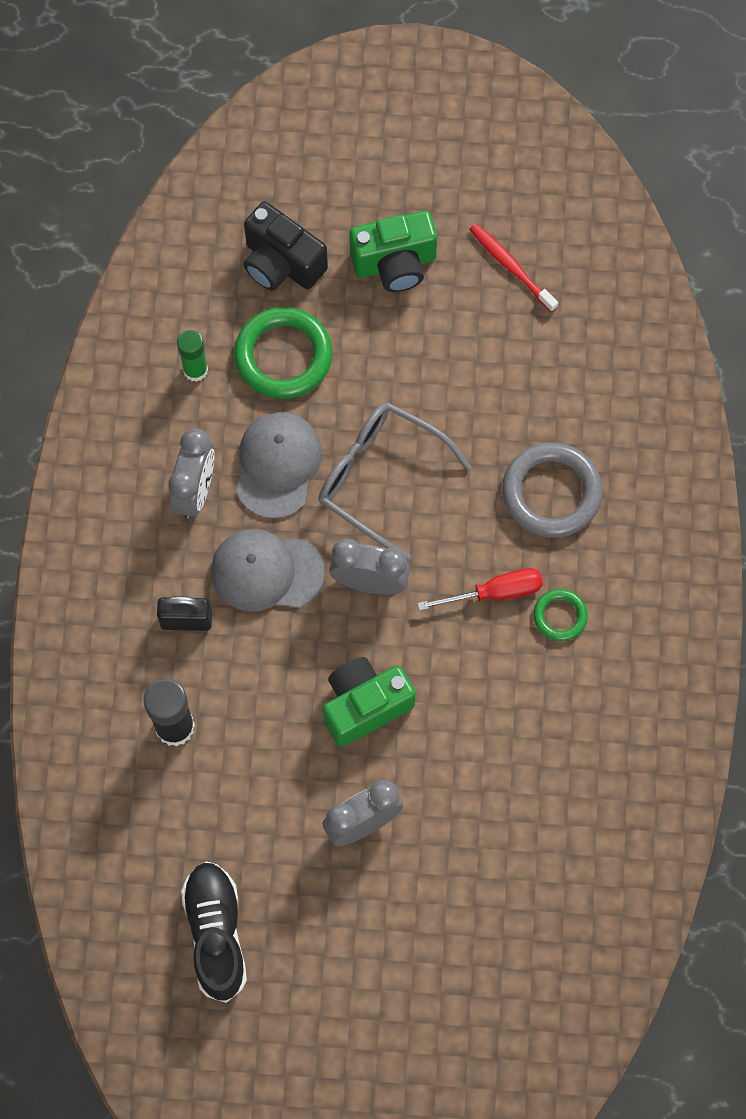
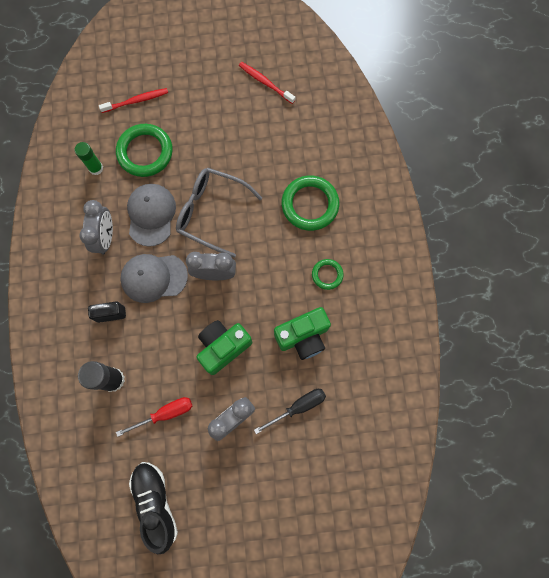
camera: 10 degrees left, 5 degrees up
black camera [243,201,328,291] -> red toothbrush [99,88,168,113]
green camera [349,211,437,292] -> green camera moved to [274,307,331,360]
red screwdriver [417,568,543,611] -> red screwdriver moved to [116,397,192,437]
grey ring [502,442,603,538] -> green ring [281,175,339,231]
none -> black screwdriver [254,389,326,434]

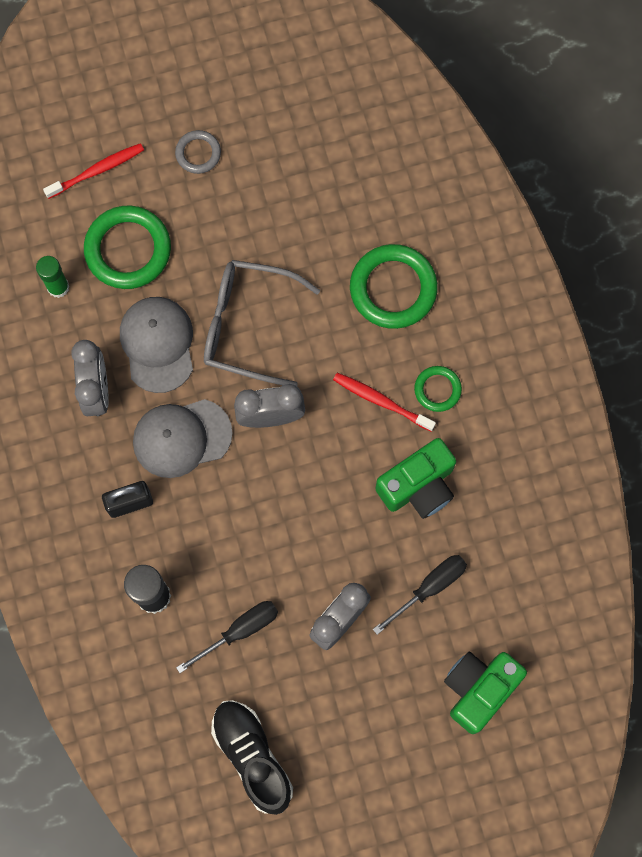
camera: 10 degrees left, 0 degrees up
red screwdriver [116,397,192,437] -> black screwdriver [176,601,278,673]
green camera [196,320,252,375] -> green camera moved to [444,652,527,734]
red toothbrush [239,62,295,104] -> red toothbrush moved to [333,373,436,431]
none -> grey ring [175,130,221,174]

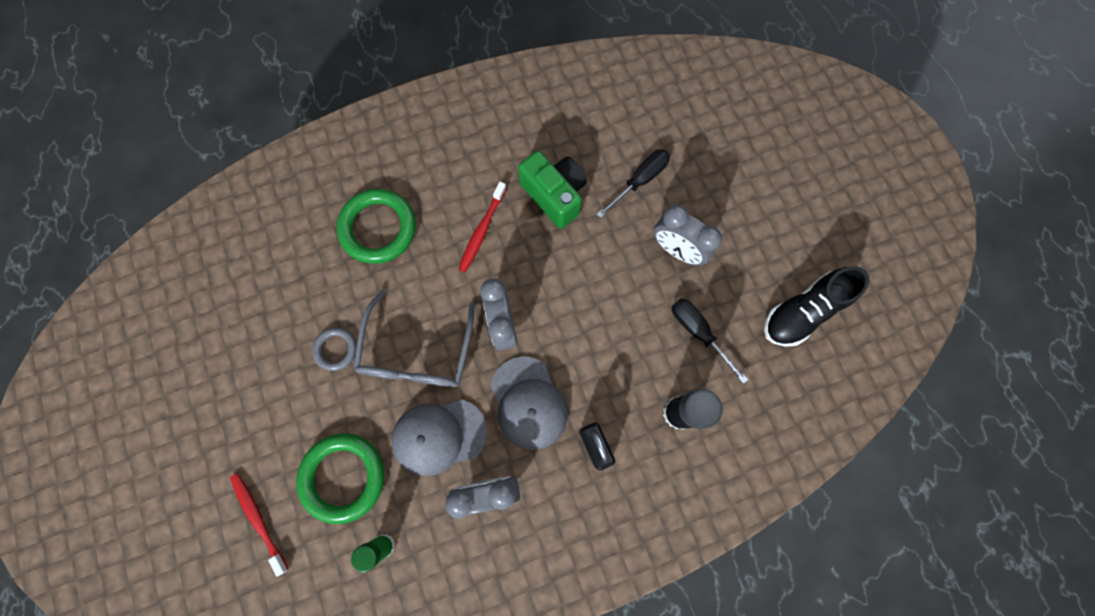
camera: 95 degrees left, 0 degrees up
grey ring [175,130,221,174] -> grey ring moved to [312,328,357,371]
black screwdriver [373,555,467,635] -> black screwdriver turned 90 degrees clockwise [597,149,670,218]
green ring [414,366,462,412] -> none
green camera [444,652,527,734] -> none

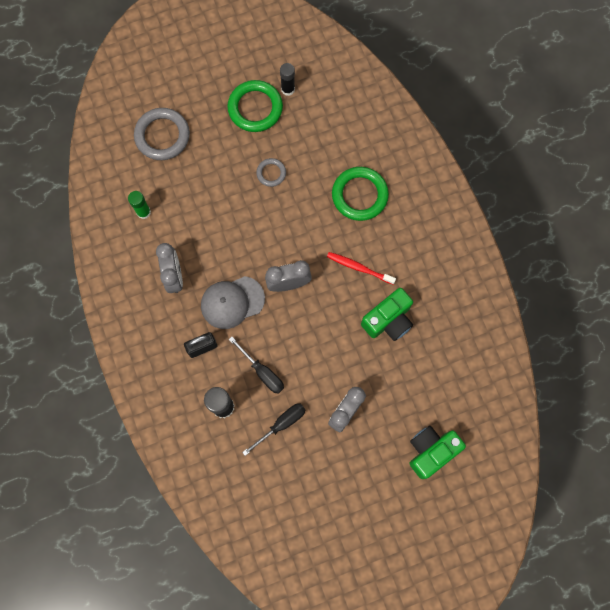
camera: 90 degrees right, 0 degrees up
red toothbrush [230,473,288,576] -> grey ring [134,108,190,160]
green ring [296,433,384,524] -> green ring moved to [227,80,283,132]
grey glasses [353,290,475,387] -> none
grey cap [392,400,487,476] -> none
black screwdriver [597,149,670,218] -> black screwdriver moved to [229,337,284,394]
black shoe [764,266,869,347] -> none
none -> black glue stick [280,63,295,96]
none -> green camera [410,426,466,479]

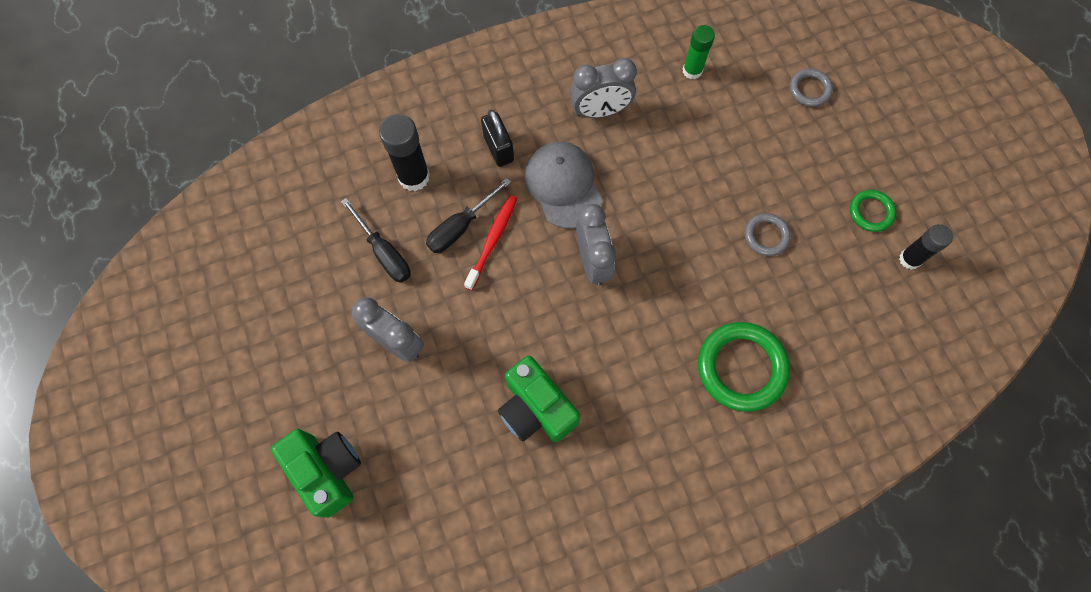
camera: 90 degrees right, 5 degrees down
grey ring [134,108,190,160] -> grey ring [790,68,833,107], size x0.53
green ring [227,80,283,132] -> green ring [850,190,896,232], size x0.53
red toothbrush [327,252,396,284] -> red toothbrush moved to [464,195,517,290]

